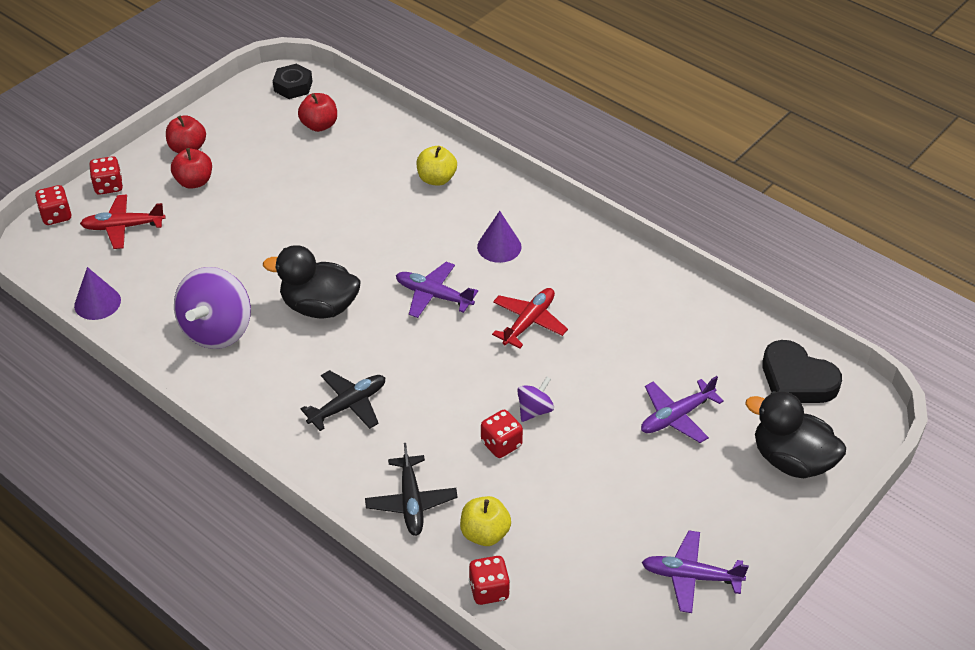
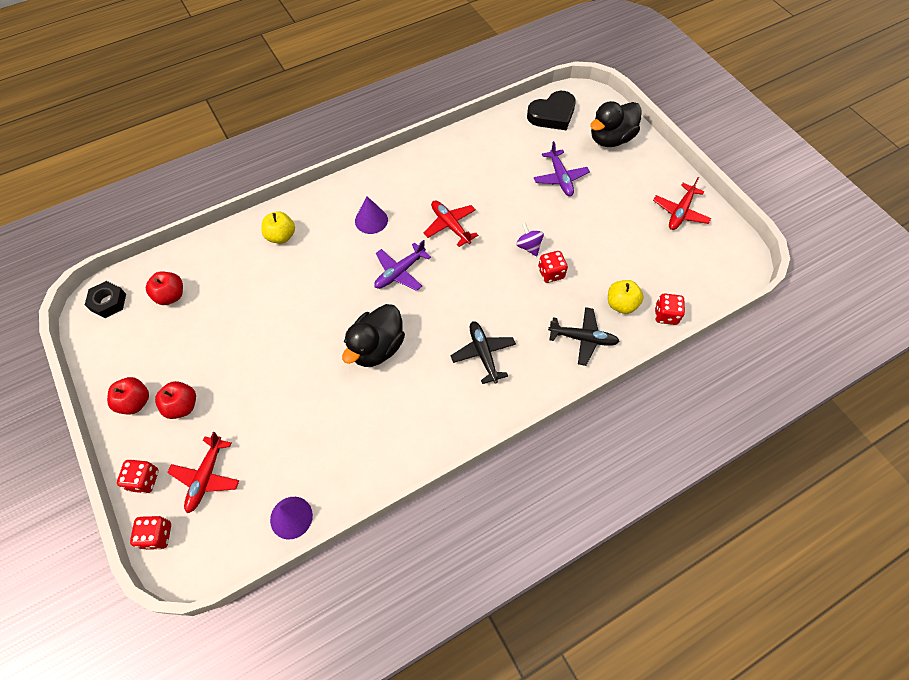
camera: 70 degrees left, 15 degrees up
purple spinning top [174,267,251,349] -> none
purple plane [642,530,749,613] -> red plane [653,177,711,230]

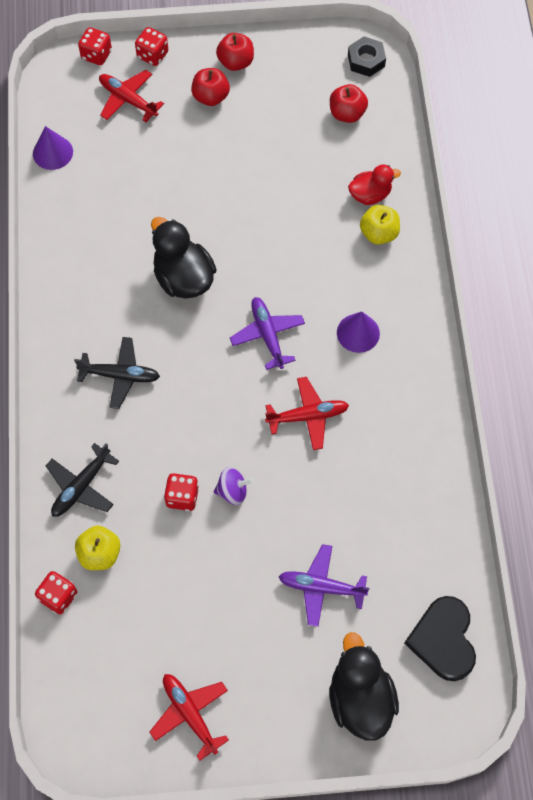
camera: 115 degrees right, 5 degrees up
none -> red duck [348,164,401,205]

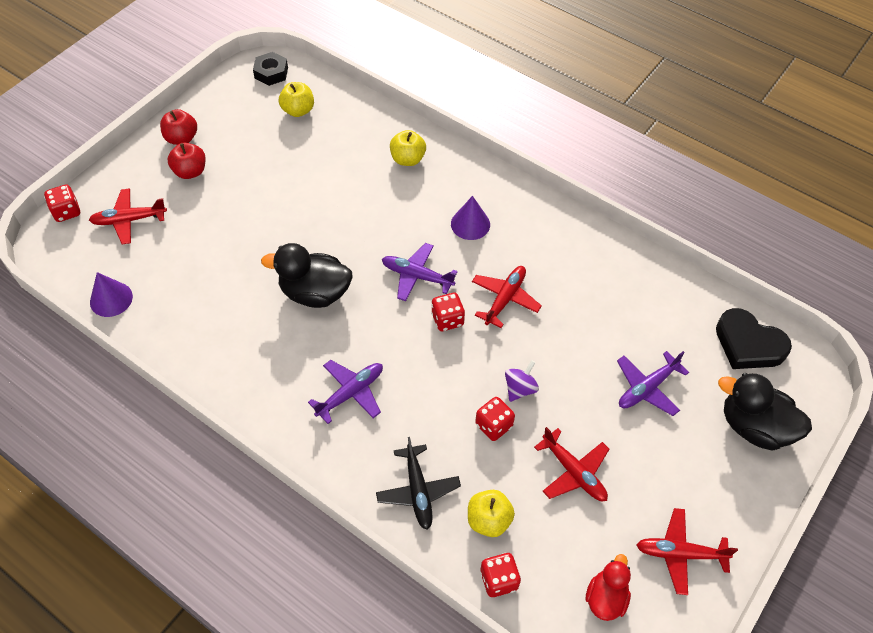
camera: 50 degrees left, 10 degrees down
black plane [74,337,160,409] -> purple plane [308,360,383,424]
red dice [135,27,168,66] -> red dice moved to [431,293,465,331]
red apple [330,84,368,123] -> yellow apple [279,82,314,117]
red duck [348,164,401,205] -> red duck moved to [585,554,631,621]
none -> red plane [534,427,609,501]

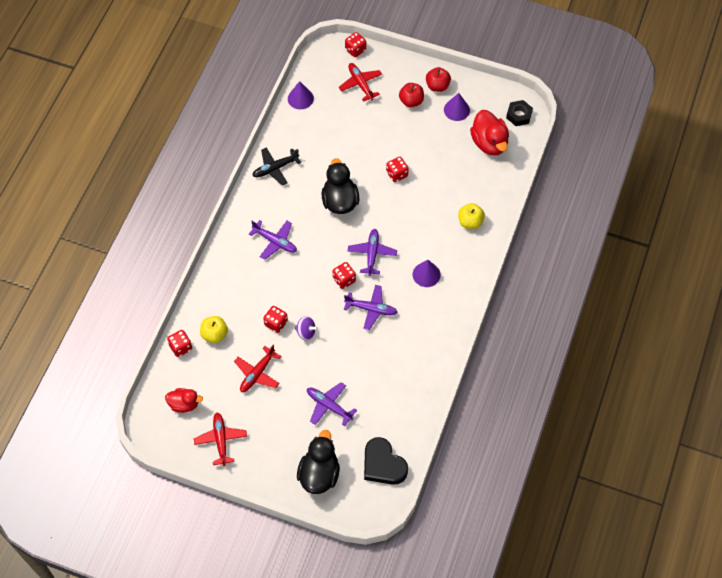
camera: 75 degrees right, 5 degrees up
yellow apple [279,82,314,117] -> red duck [470,110,509,156]
black plane [376,437,461,530] -> black plane moved to [252,147,301,186]
red plane [472,266,542,328] -> purple plane [344,285,398,330]
black heart [716,308,792,369] -> black heart turned 60 degrees counterclockwise [364,437,408,485]
none -> red dice [386,157,409,182]
none -> purple cone [444,93,470,121]

